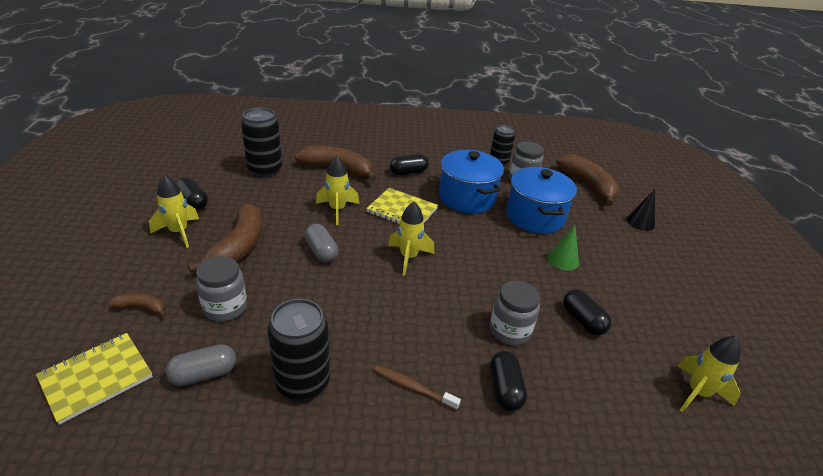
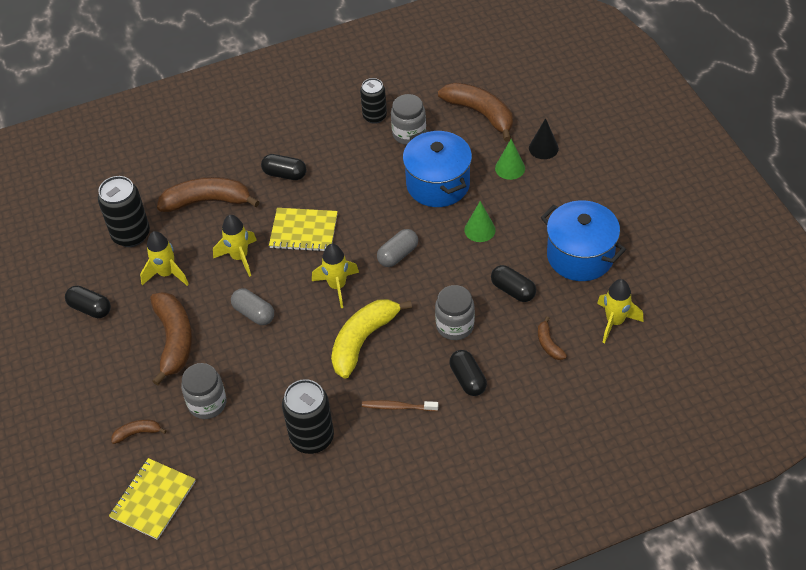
camera: 15 degrees left, 15 degrees up
yellow rocket [149,175,199,248] -> yellow rocket moved to [140,231,189,286]
grey capsule [165,344,236,386] -> grey capsule moved to [377,229,418,267]
black capsule [390,154,429,175] -> black capsule turned 60 degrees clockwise [261,154,307,180]
blue pot [439,150,504,213] -> blue pot moved to [541,201,626,281]
none -> yellow banana [331,299,412,379]
none -> green cone [495,139,525,180]
none -> brown banana [538,316,567,360]

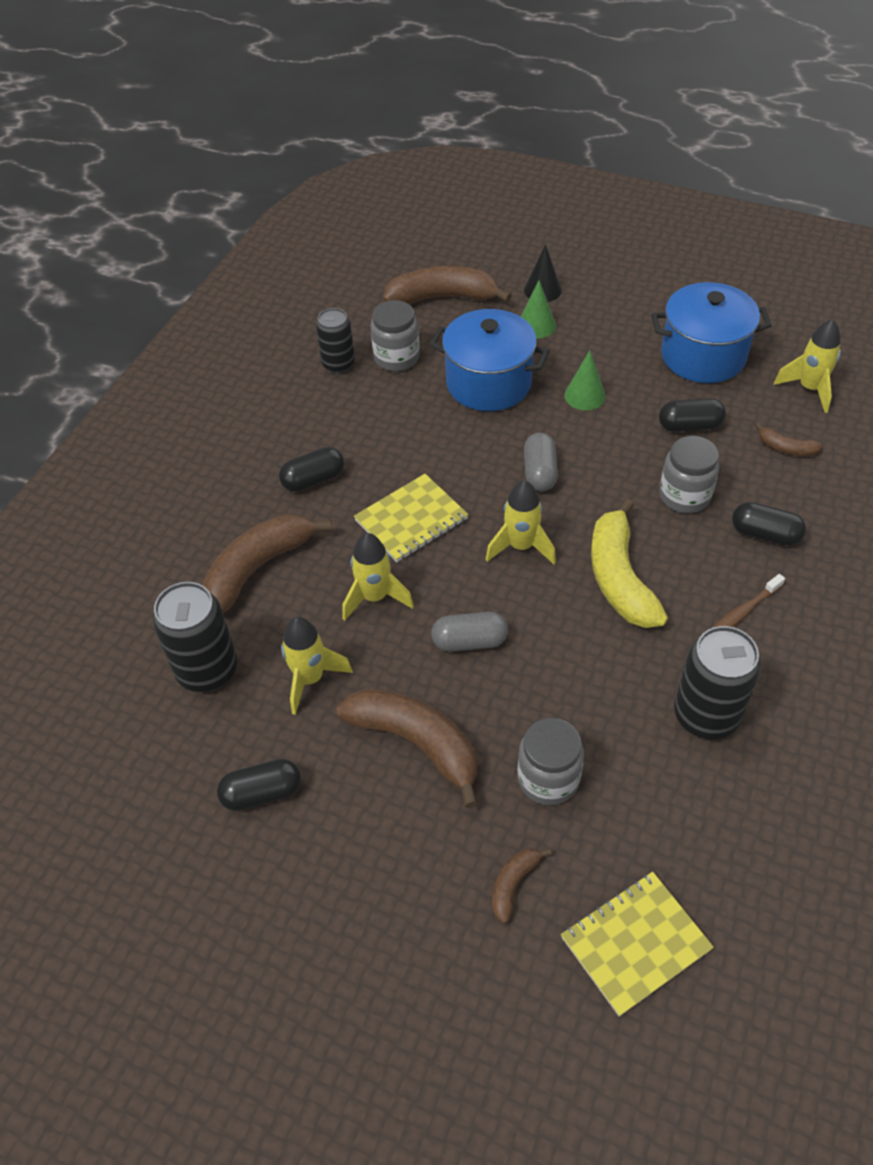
camera: 45 degrees left, 0 degrees up
yellow notebook [109,458,196,540] -> yellow notebook turned 75 degrees clockwise [561,872,714,1017]

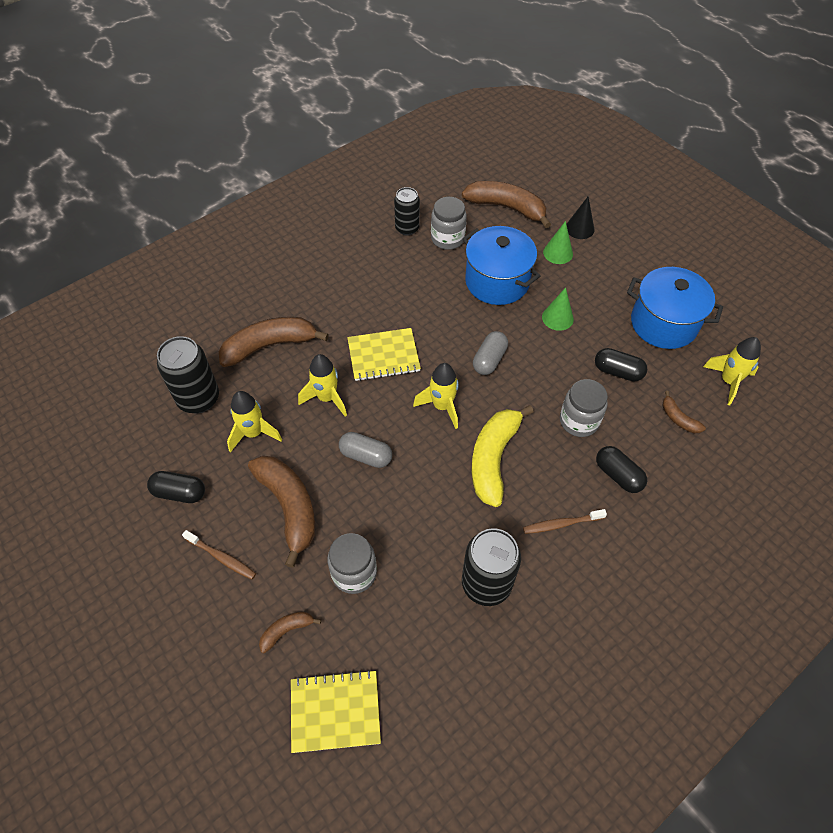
camera: 25 degrees right, 5 degrees up
black capsule [279,447,344,492] -> none
none -> brown toothbrush [182,530,256,580]

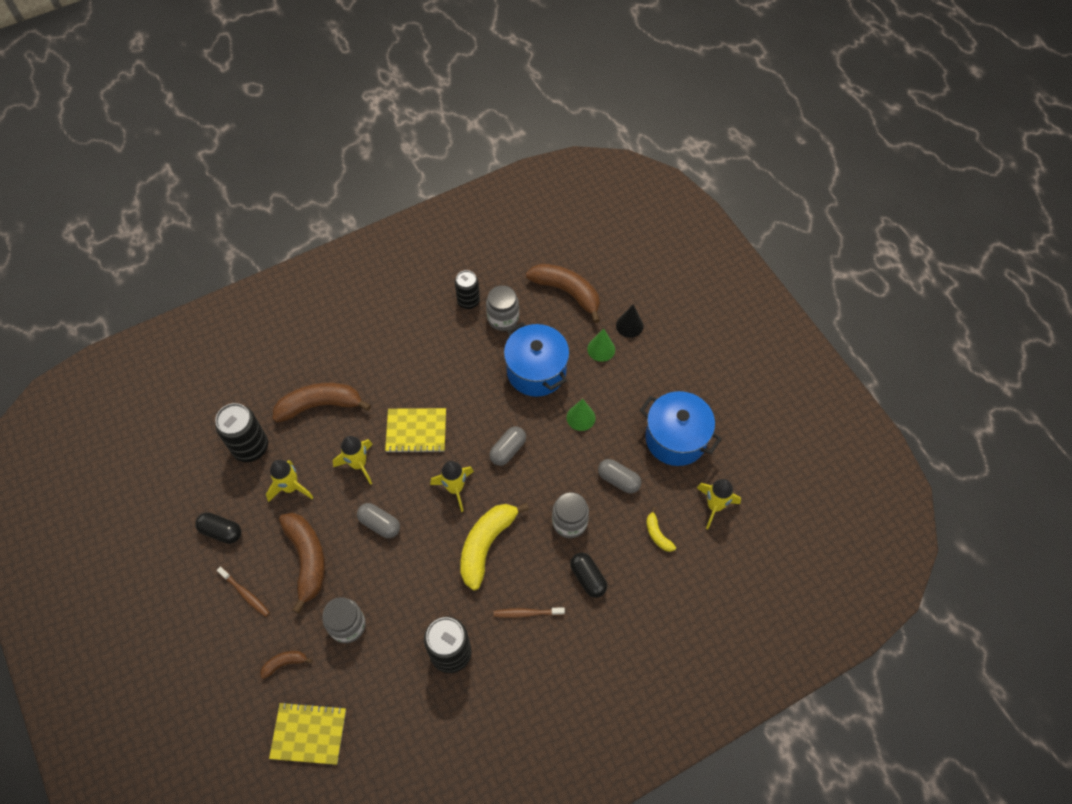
camera: 10 degrees right, 5 degrees up
black capsule [595,348,647,381] -> grey capsule [598,459,641,493]
brown banana [663,391,706,433] -> yellow banana [646,507,676,552]

